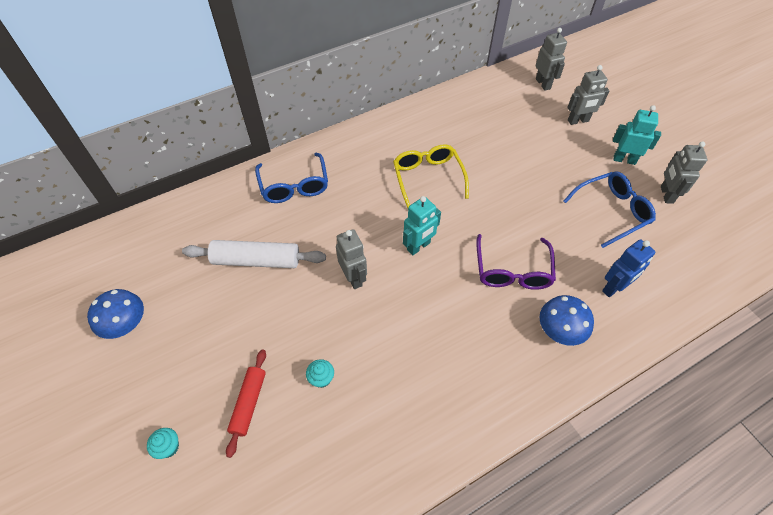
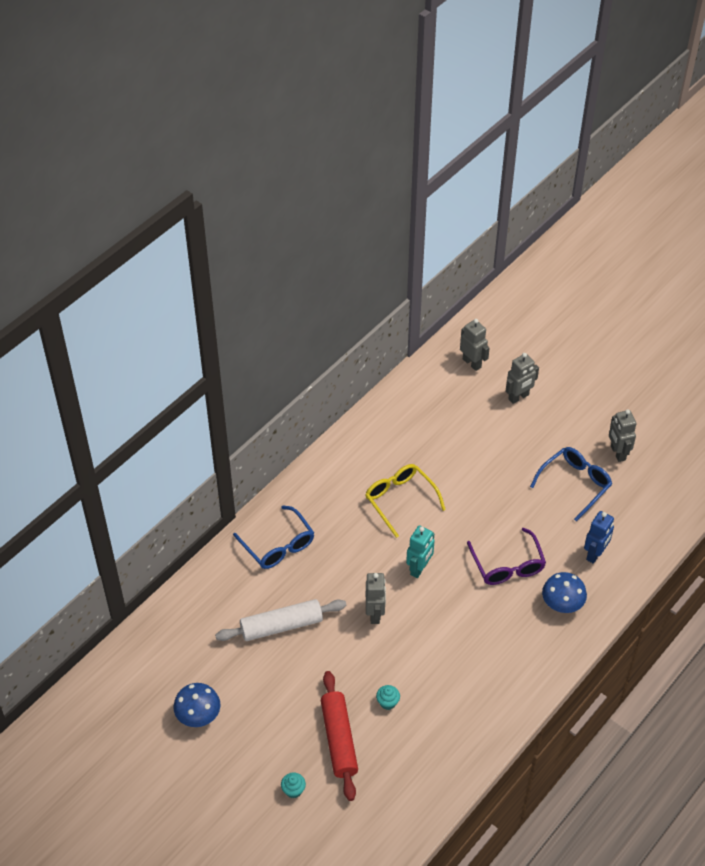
camera: 20 degrees left, 5 degrees down
red rolling pin [226,349,266,458] -> red rolling pin [321,671,358,801], size x1.53
grey robot [336,229,367,289] -> grey robot turned 45 degrees clockwise [366,573,386,624]
turquoise robot [613,105,661,165] -> none

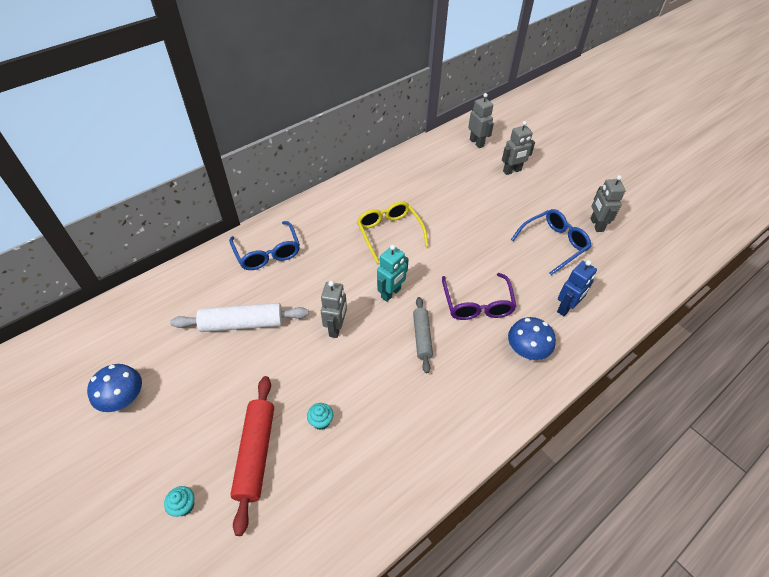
camera: 10 degrees right, 0 degrees up
none -> grey rolling pin [413,297,433,373]

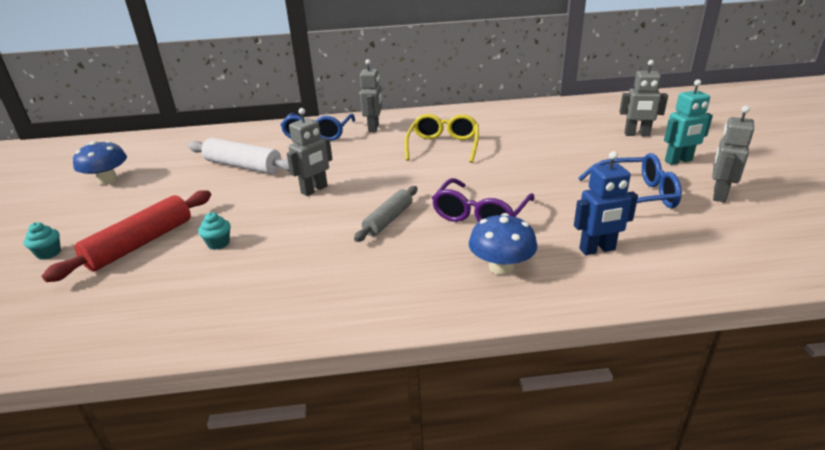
camera: 35 degrees right, 20 degrees down
turquoise robot [377,245,409,302] -> turquoise robot moved to [664,79,713,165]
grey robot [468,93,494,148] -> grey robot moved to [360,59,382,132]

